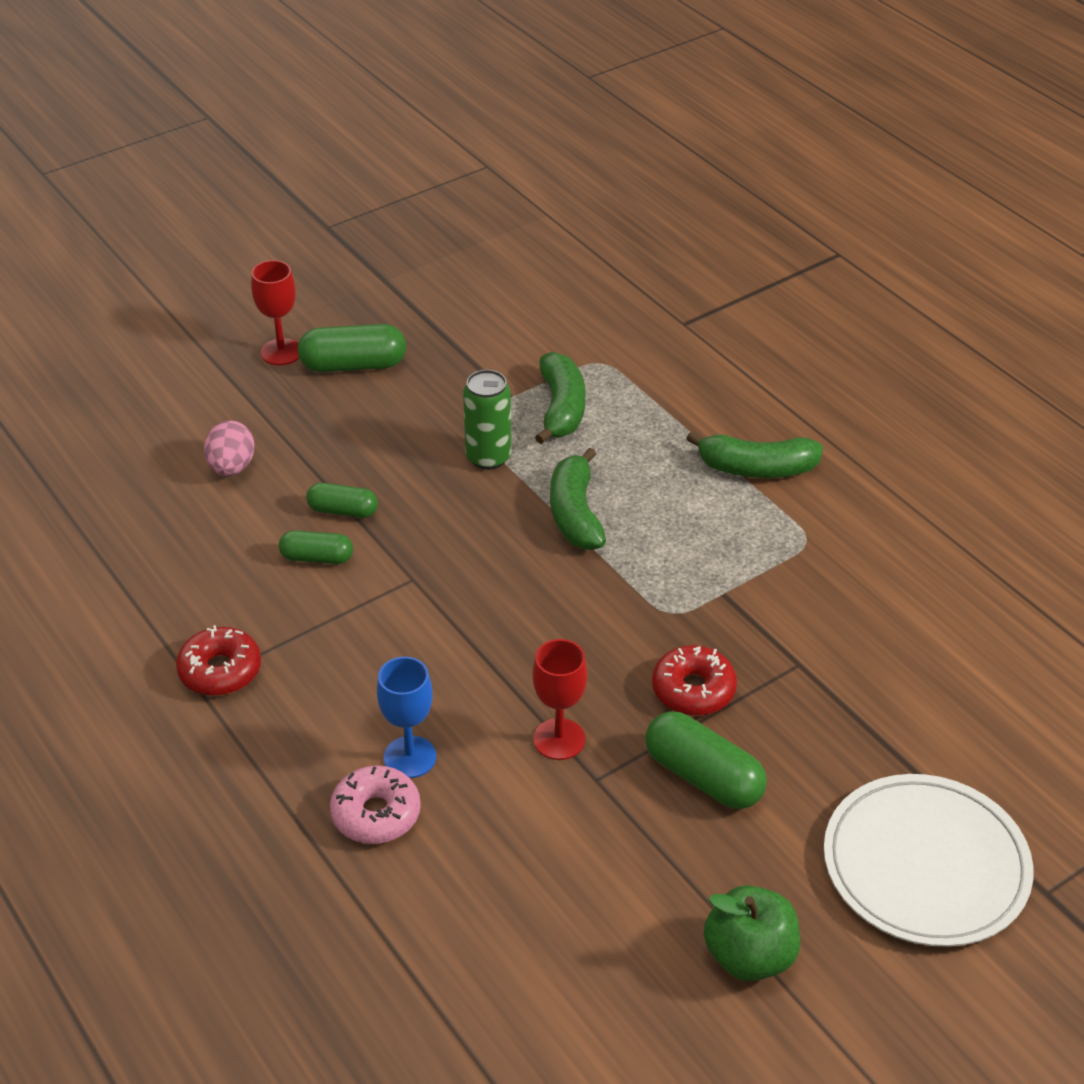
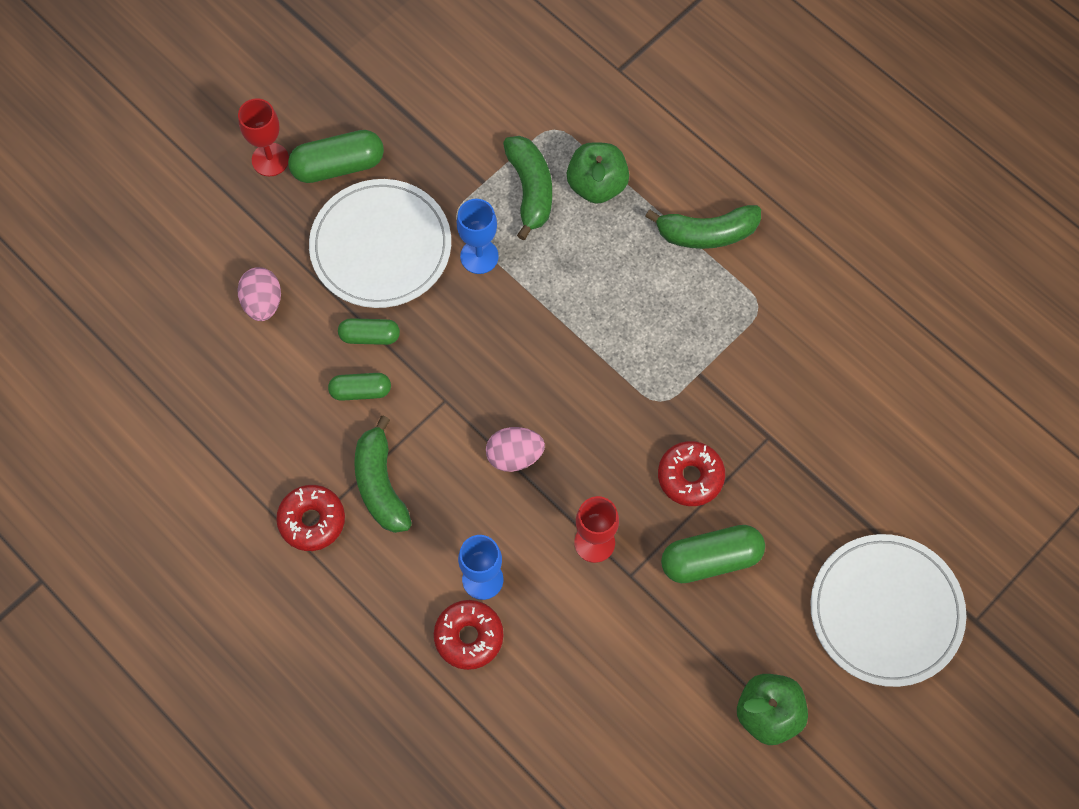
camera: 10 degrees left, 25 degrees up
pink donut [330,765,421,844] -> red donut [434,600,503,670]
green can [463,370,511,470] -> blue goblet [457,199,499,274]
green banana [550,447,606,550] -> green banana moved to [354,416,412,533]
green capsule [645,711,767,809] -> green capsule turned 45 degrees counterclockwise [661,525,765,583]
none -> white plate [309,179,451,308]
none -> pink egg [486,427,545,472]
none -> green apple [567,142,629,204]

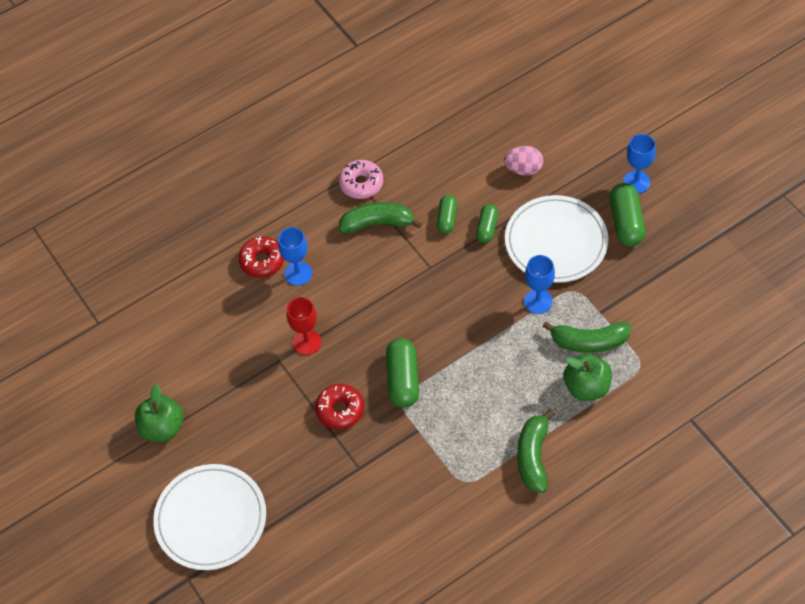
camera: 105 degrees right, 10 degrees down
red goblet [238,98,289,176] -> blue goblet [623,134,656,193]
red donut [276,485,345,551] -> pink donut [339,160,383,199]
pink egg [486,427,545,472] -> none
green capsule [661,525,765,583] -> green capsule moved to [386,338,419,408]

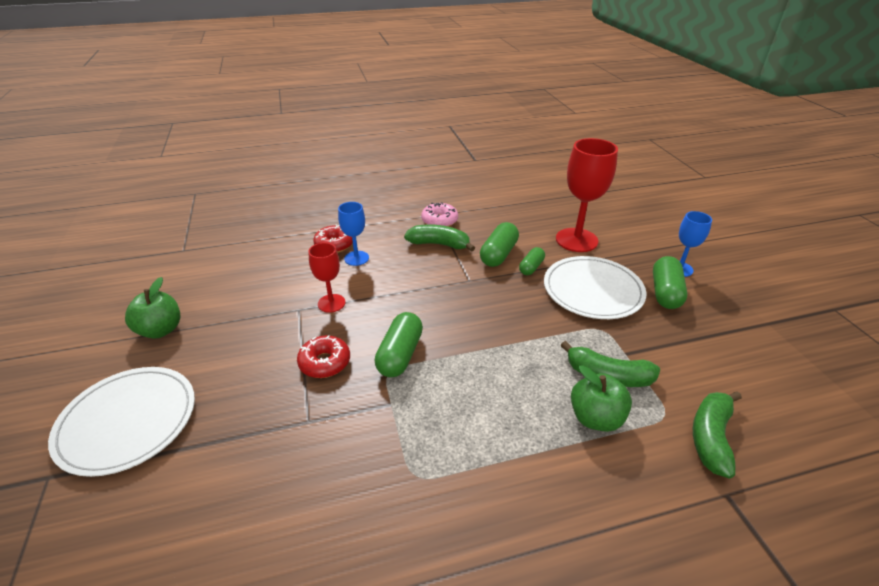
camera: 15 degrees right, 20 degrees down
green capsule [437,195,457,234] -> green capsule [480,222,519,267], size x1.62
pink egg [504,146,543,176] -> red goblet [556,138,618,252]
green banana [517,409,555,493] -> green banana moved to [693,391,742,479]
blue goblet [524,255,555,314] -> none

